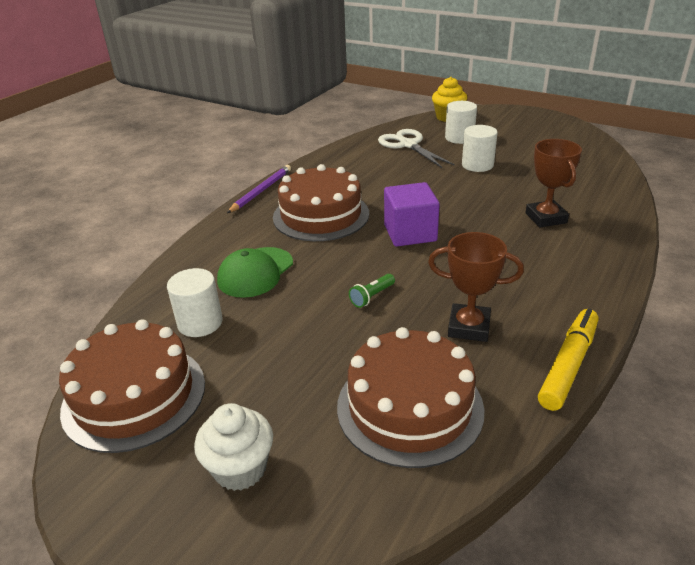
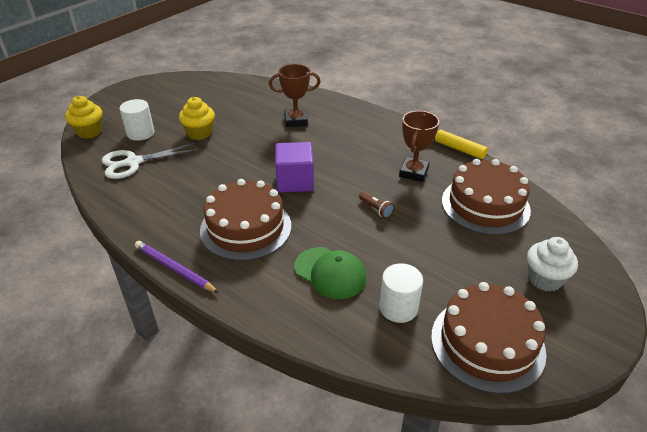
camera: 85 degrees left, 5 degrees up
green flashlight [349,274,395,308] -> brown flashlight [359,191,394,218]
white cylinder [462,125,498,172] -> yellow cupcake [179,97,215,140]

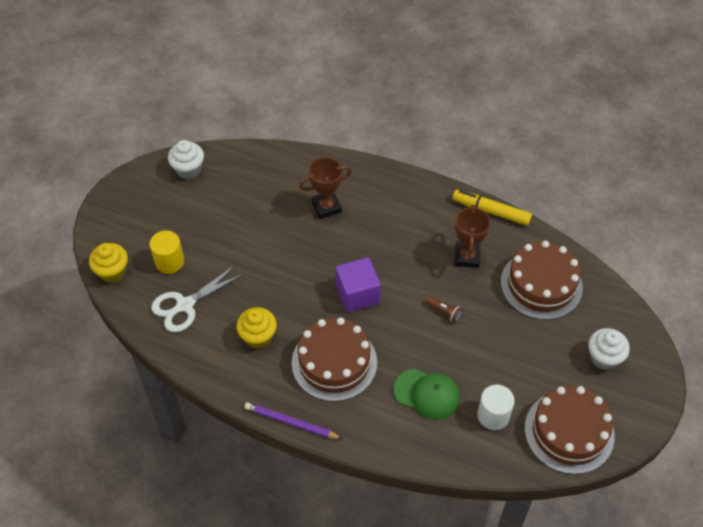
camera: 15 degrees left, 15 degrees up
white cylinder [120,99,154,141] -> yellow cylinder [150,231,184,274]
yellow cupcake [179,97,215,140] -> yellow cupcake moved to [236,307,277,349]
none -> white cupcake [168,140,204,179]

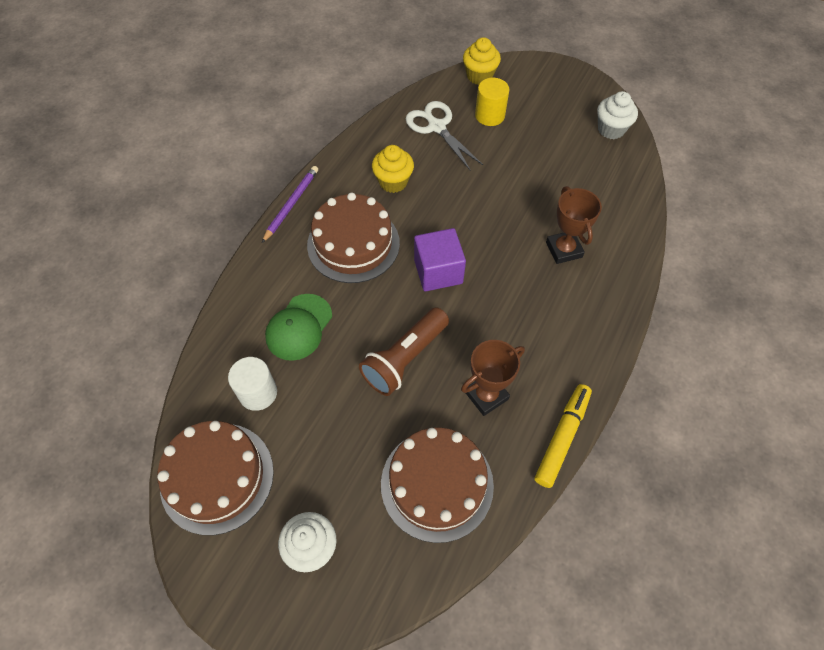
camera: 95 degrees right, 5 degrees up
brown flashlight [426,297,463,323] -> brown flashlight [359,307,449,396], size x2.24
brown trophy [455,204,491,268] -> brown trophy turned 45 degrees counterclockwise [461,340,525,416]

